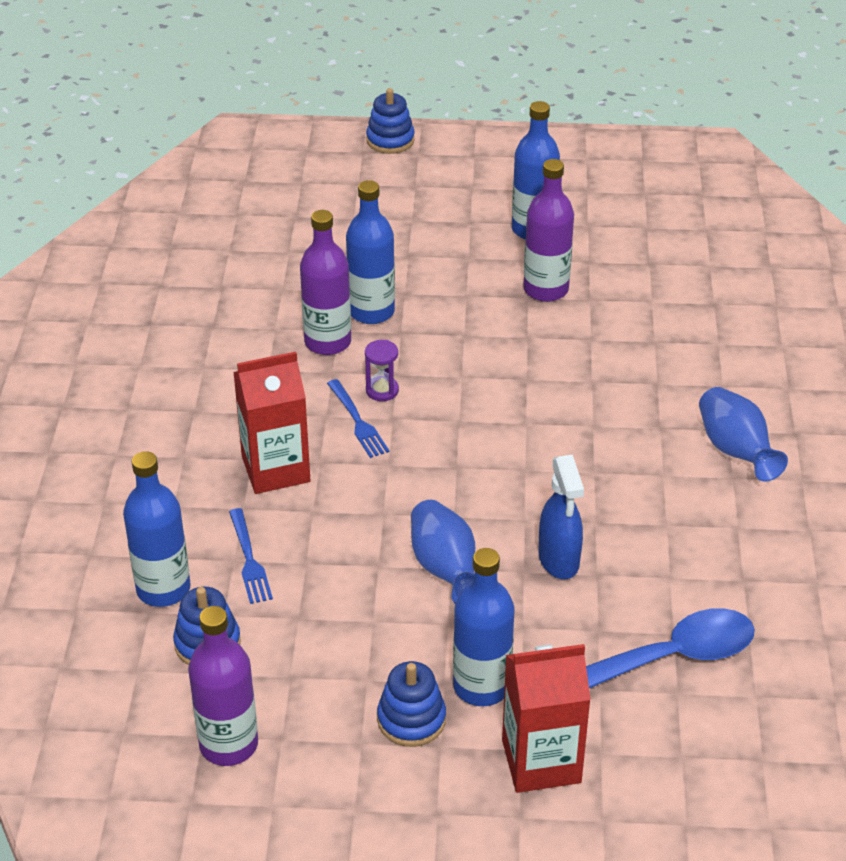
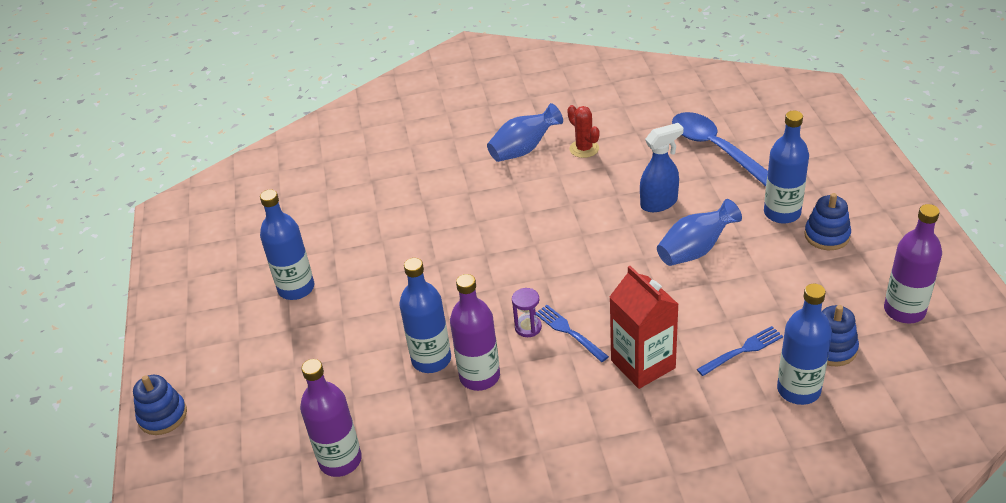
camera: 100 degrees left, 0 degrees up
blue fork [327,379,390,458] -> blue fork turned 90 degrees counterclockwise [536,305,609,362]
red carton [502,644,591,793] -> none
purple bottle [523,159,574,302] -> purple bottle moved to [300,359,362,477]
none -> red cactus [567,105,599,158]

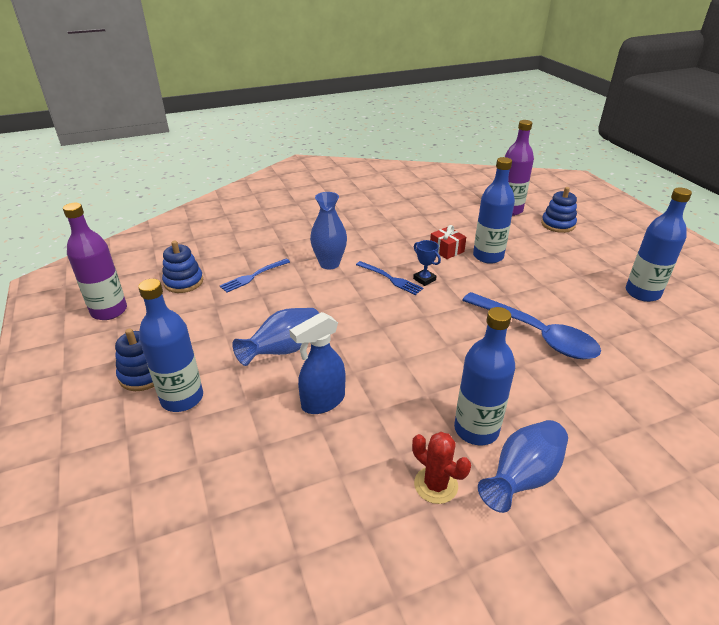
camera: 165 degrees right, 5 degrees down
blue stacking toy [133,375,187,435] -> blue stacking toy moved to [541,187,577,233]
purple bottle [450,274,500,391] -> red gift [430,225,466,259]
purple hourglass [512,288,542,337] -> blue trophy [413,240,441,286]
red carton [610,266,679,389] -> blue vase [310,192,347,270]
blue spoon [672,112,768,186] -> blue spoon moved to [462,292,601,359]
blue bottle [777,284,832,405] -> blue bottle moved to [454,307,515,445]

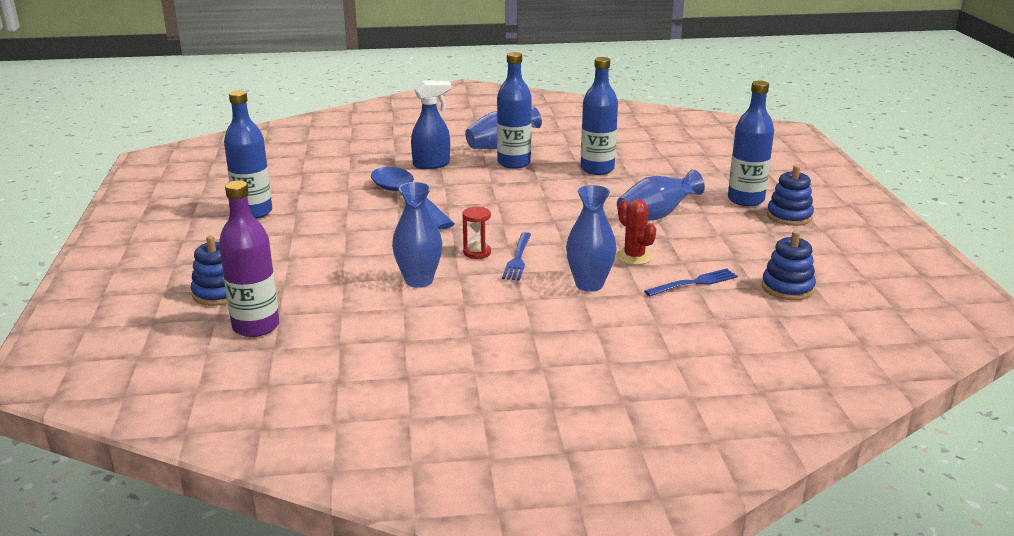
camera: 165 degrees left, 10 degrees down
purple bottle [63,203,127,320] -> none
blue spray bottle [289,312,345,414] -> blue spray bottle moved to [411,81,451,169]
blue fork [356,261,423,295] -> blue fork turned 135 degrees counterclockwise [502,232,531,280]
red cactus [412,432,471,504] -> red cactus moved to [616,199,656,265]
blue trophy [413,240,441,286] -> red hourglass [462,207,491,259]
red gift [430,225,466,259] -> blue vase [392,182,442,288]
blue bottle [473,157,515,264] -> blue bottle moved to [581,57,618,175]

